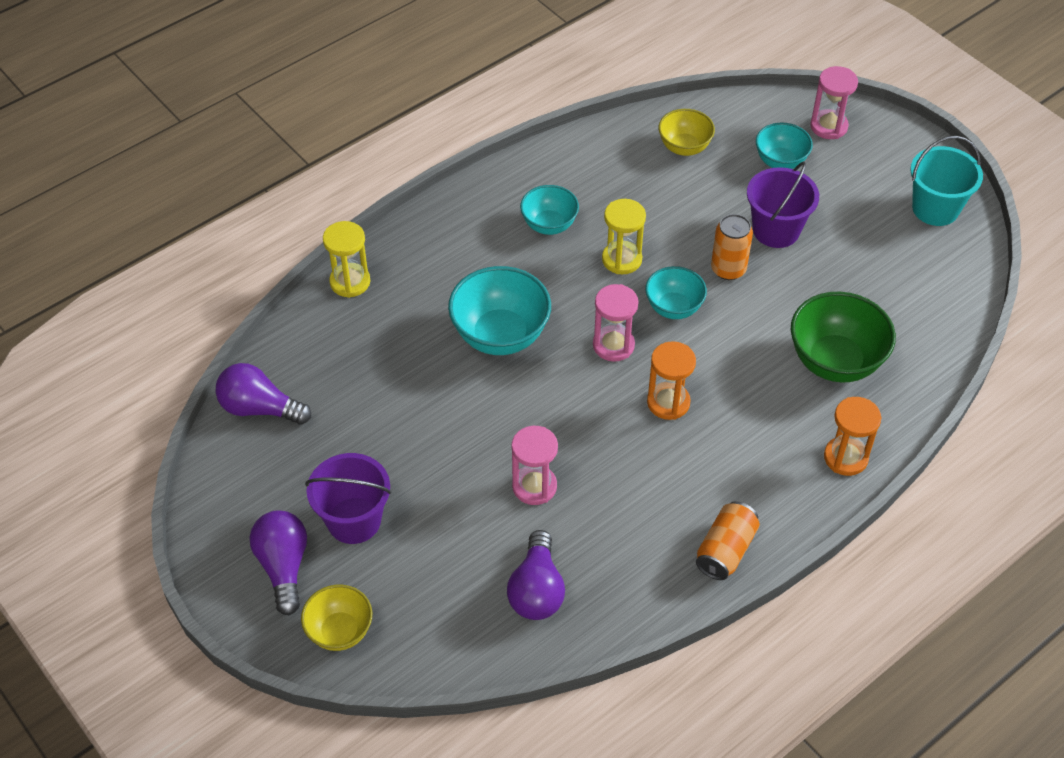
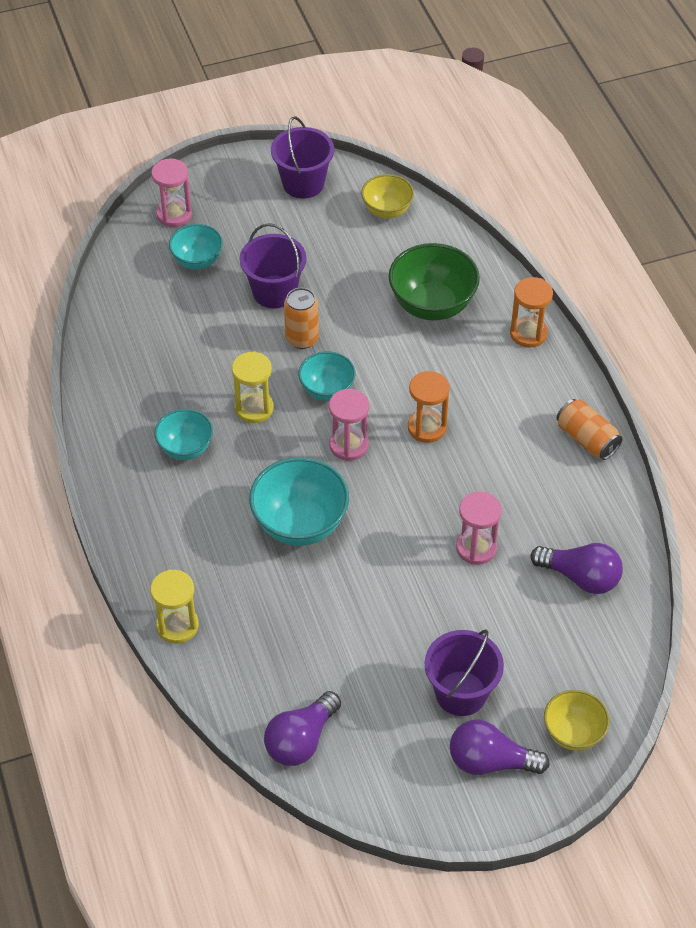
camera: 70 degrees left, 0 degrees up
yellow bowl [659,109,715,156] -> yellow bowl moved to [361,174,414,218]
turquoise bucket [910,136,983,226] -> purple bucket [271,116,334,199]

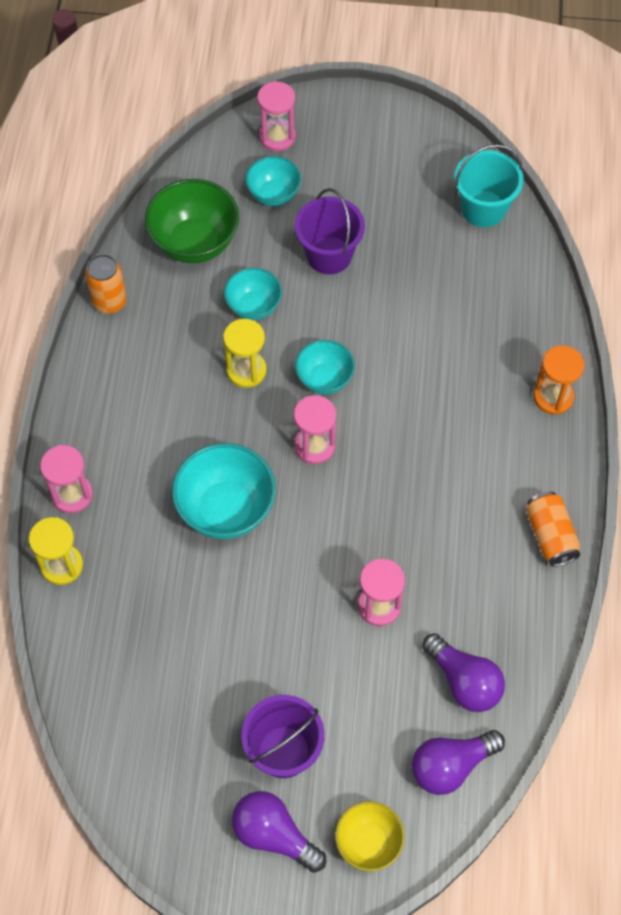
camera: 25 degrees right, 10 degrees up
turquoise bowl [155,409,213,460] -> turquoise bowl moved to [224,268,282,320]
purple light bulb [264,691,341,766] -> purple light bulb moved to [412,730,505,795]
purple bucket [271,116,334,199] -> none
orange can [284,288,319,349] -> orange can moved to [85,254,127,314]
yellow bowl [361,174,414,218] -> turquoise bucket [454,144,524,227]
green bowl [388,243,480,321] -> green bowl moved to [145,179,239,263]
orange hourglass [408,371,450,443] -> none
none -> pink hourglass [40,445,93,514]

